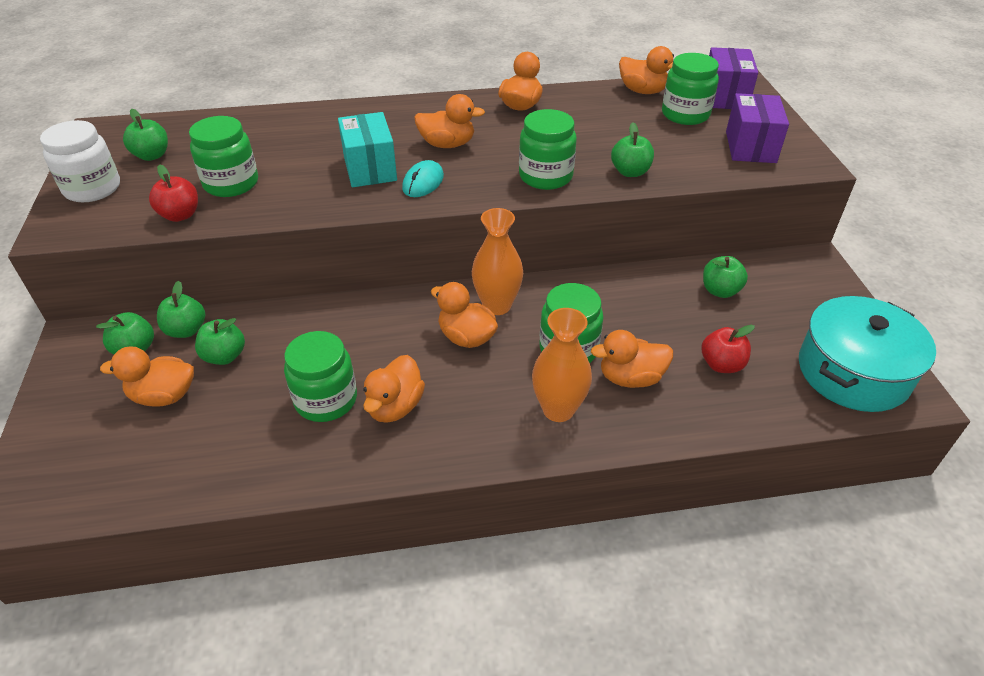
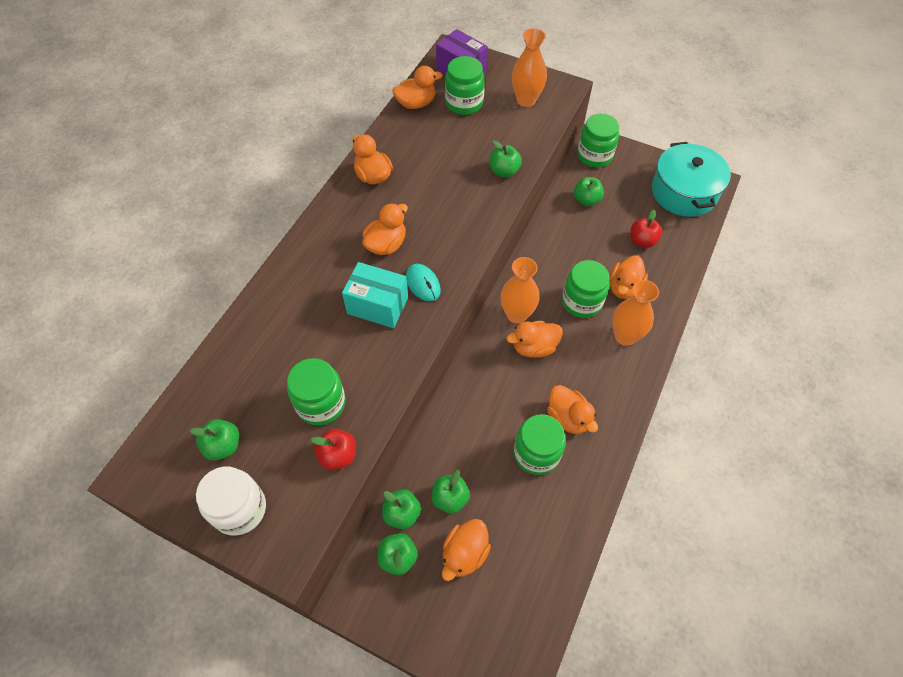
camera: 55 degrees left, 15 degrees up
green jar [519,109,577,190] -> green jar moved to [577,114,619,168]
purple box [726,93,789,163] -> orange vase [512,28,547,107]

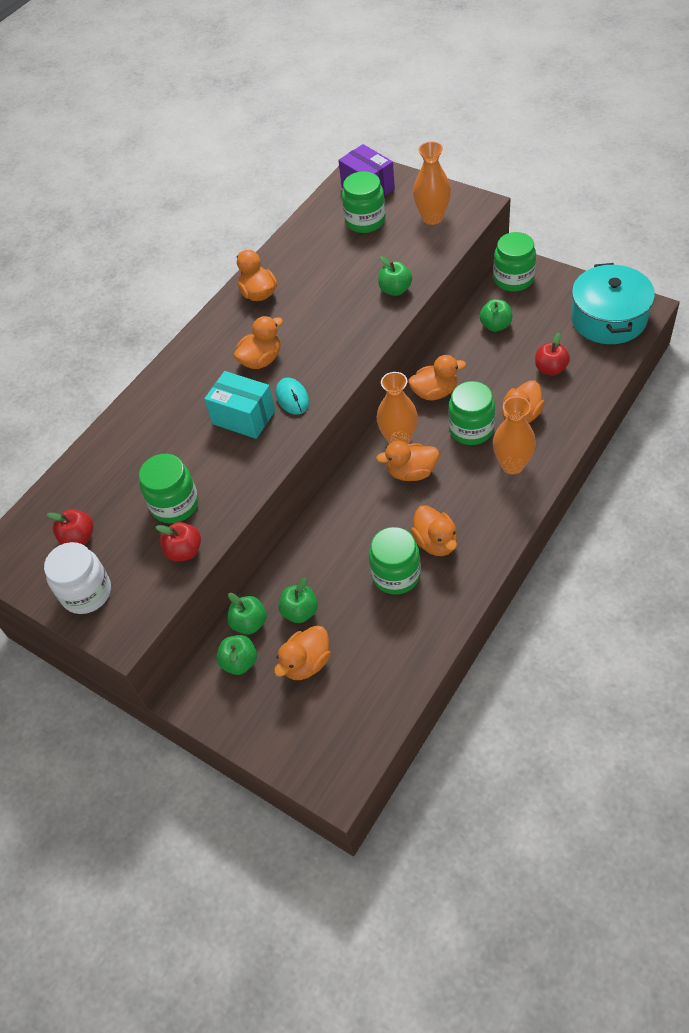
camera: 15 degrees right, 5 degrees down
green apple [190,419,239,460] -> red apple [46,509,93,545]
orange duck [392,66,443,109] -> orange duck moved to [408,355,466,400]

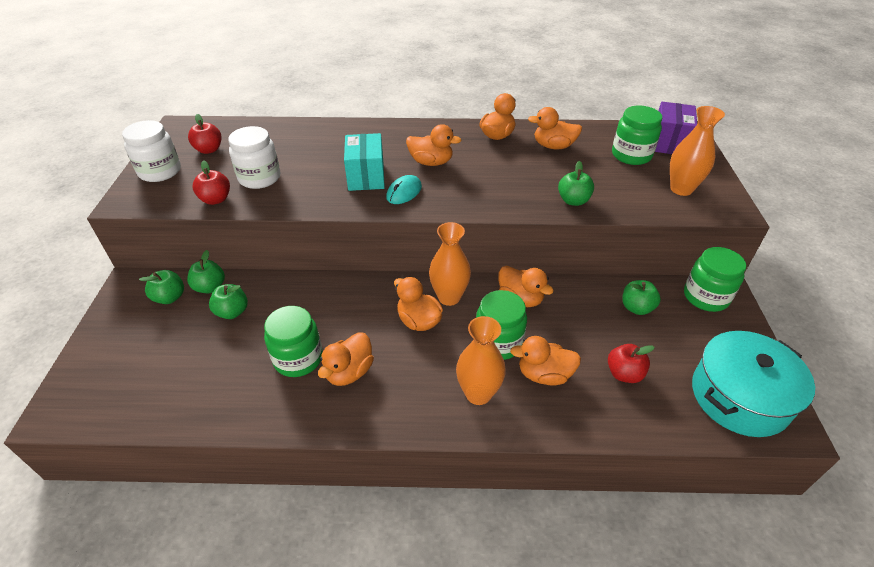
camera: 50 degrees right, 10 degrees down
green jar [139,454,199,523] -> white jar [228,126,280,189]
orange duck [274,625,331,680] -> orange duck moved to [528,107,582,149]

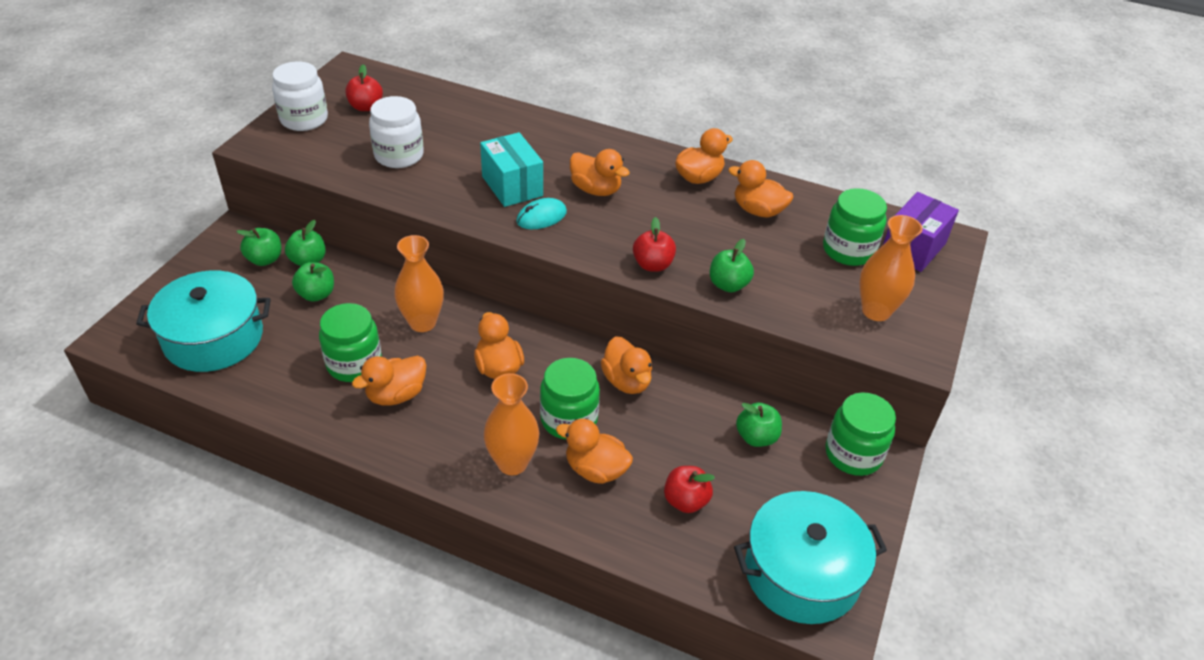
camera: 20 degrees right, 0 degrees up
red apple [193,160,230,205] -> red apple moved to [633,217,676,272]
turquoise box [344,133,385,191] -> turquoise box turned 45 degrees counterclockwise [480,132,543,207]
orange vase [429,222,471,306] -> orange vase moved to [394,235,444,332]
none -> turquoise pot [136,270,271,372]

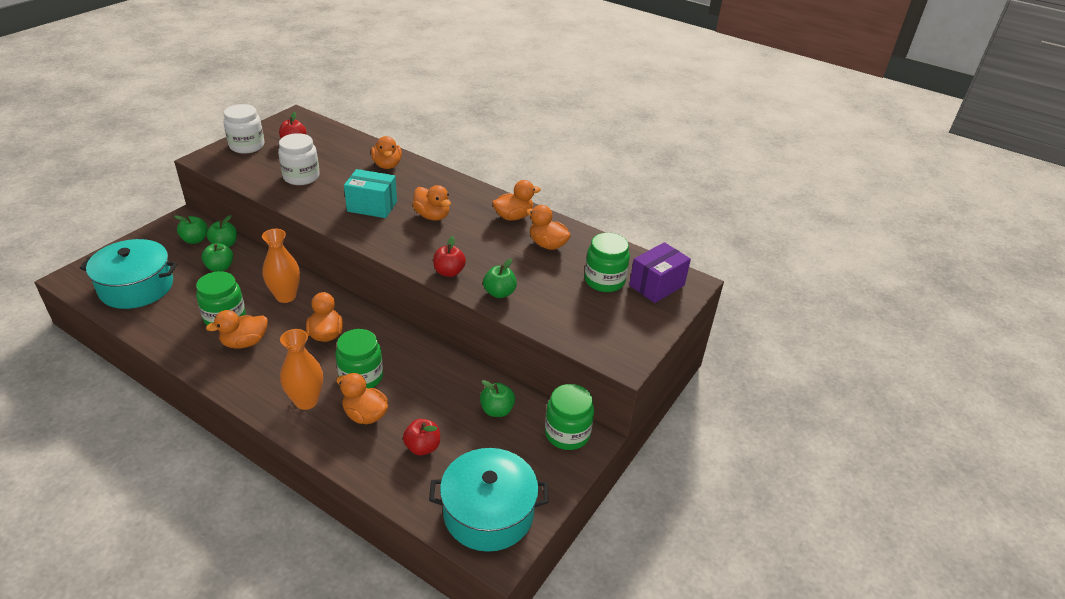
camera: 10 degrees right, 5 degrees down
turquoise box [480,132,543,207] -> turquoise box turned 60 degrees counterclockwise [344,169,397,218]
turquoise mouse [516,198,567,229] -> none
orange duck [601,336,652,394] -> orange duck moved to [371,136,402,169]
orange vase [859,215,923,321] -> none

